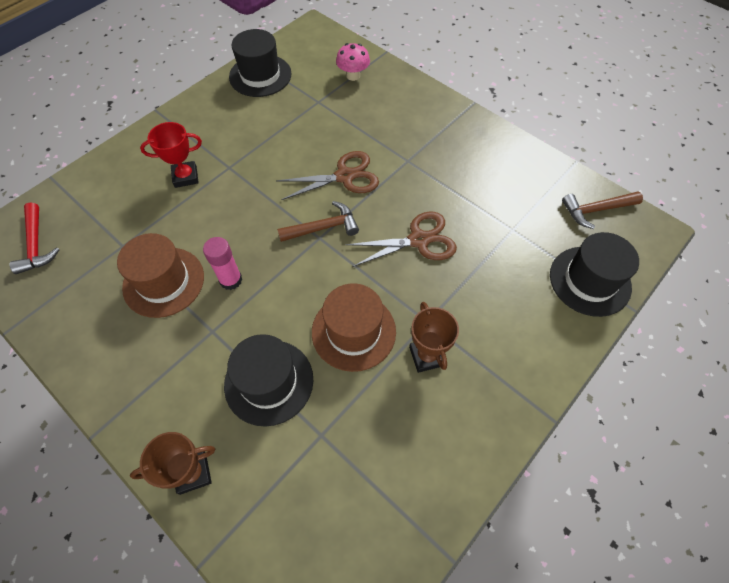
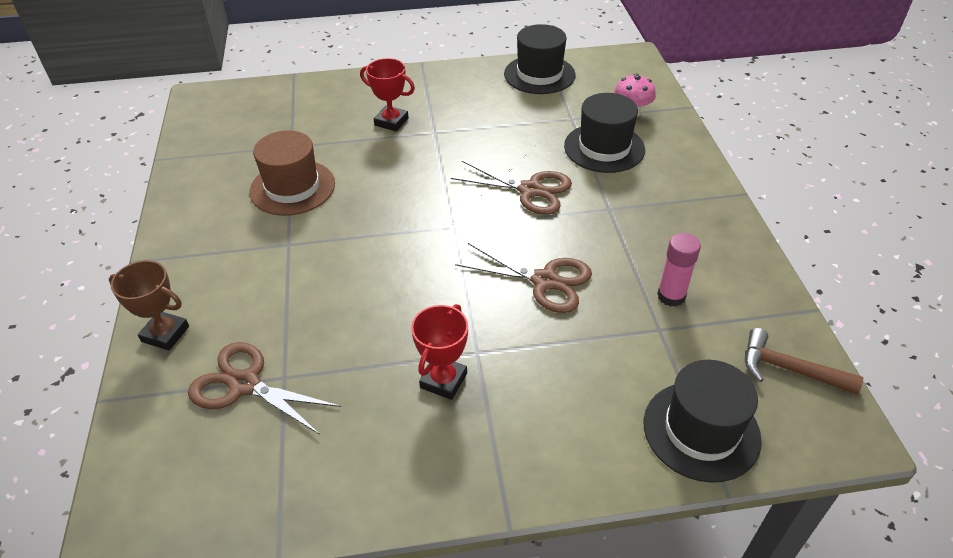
camera: 40 degrees right, 15 degrees down
red hammer [9,202,59,274] -> none
pink glue stick [203,237,242,290] -> pink glue stick moved to [657,233,701,307]
black hat [224,334,313,427] -> black hat moved to [564,93,645,173]
brown hammer [277,201,359,242] -> none
brown hat [312,283,396,372] -> none
brown trophy [409,302,459,373] -> red trophy [411,304,468,400]
none -> brown scissors [188,342,341,435]

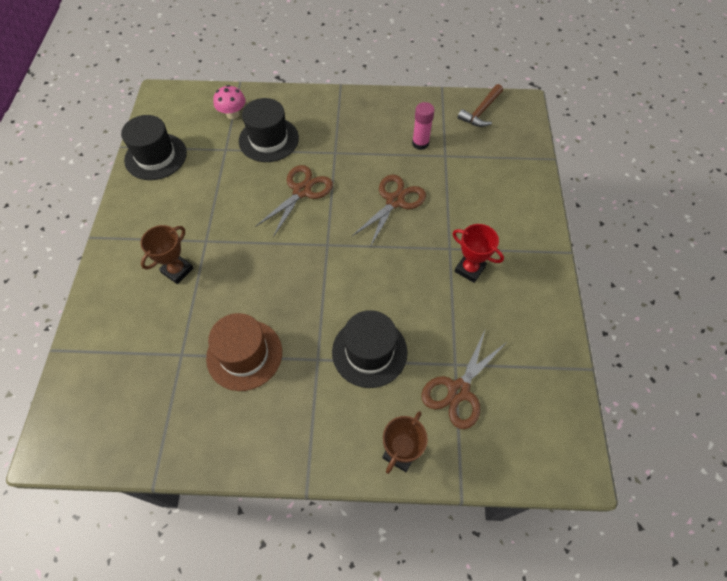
camera: 80 degrees left, 15 degrees up
red trophy [360,58,415,131] -> brown trophy [141,225,194,284]
black hat [644,360,762,483] -> black hat moved to [332,310,408,388]

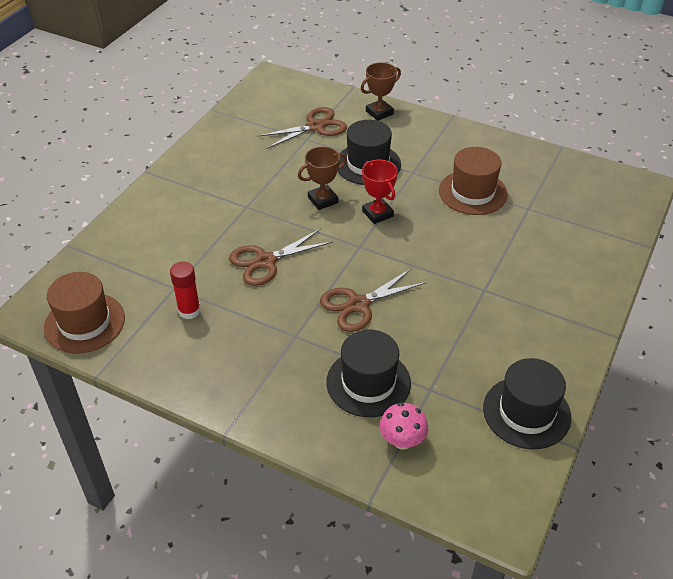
camera: 155 degrees left, 15 degrees down
brown trophy [141,225,194,284] -> brown trophy moved to [298,146,347,210]
pink glue stick [412,102,435,150] -> red glue stick [170,262,201,319]
red trophy [453,224,504,283] -> red trophy moved to [362,160,398,224]
brown hammer [458,84,503,127] -> brown hat [44,272,125,353]

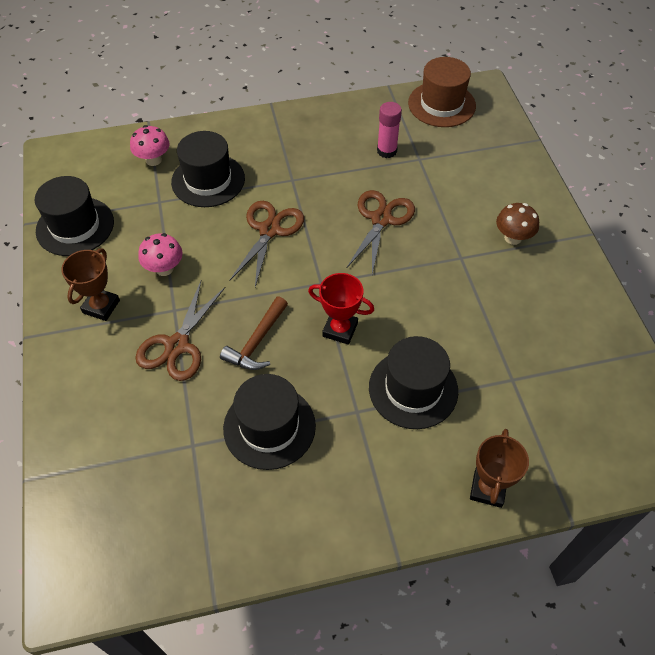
camera: 140 degrees right, 10 degrees up
red glue stick [170,262,201,319] -> pink glue stick [377,102,402,158]
brown scissors [257,107,347,149] -> brown scissors moved to [135,281,226,381]
brown trophy [298,146,347,210] -> brown trophy moved to [61,248,120,321]
brown hat [439,147,508,215] -> black hat [223,374,316,470]
none -> pink mushroom [138,233,183,276]
none -> brown hammer [220,297,288,370]
none -> brown mushroom [496,203,539,245]

